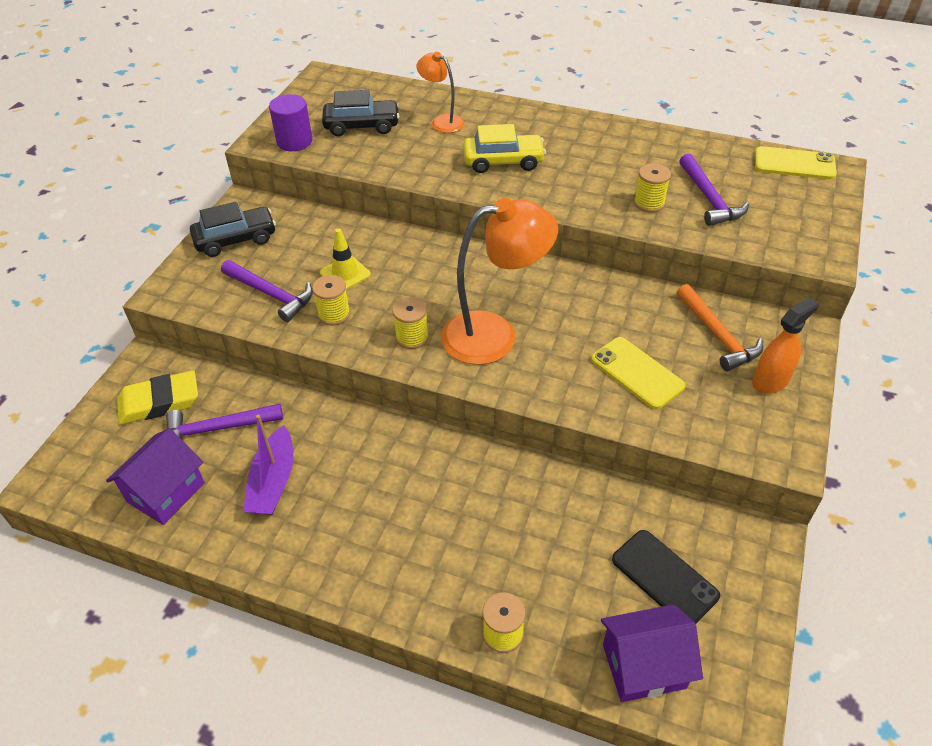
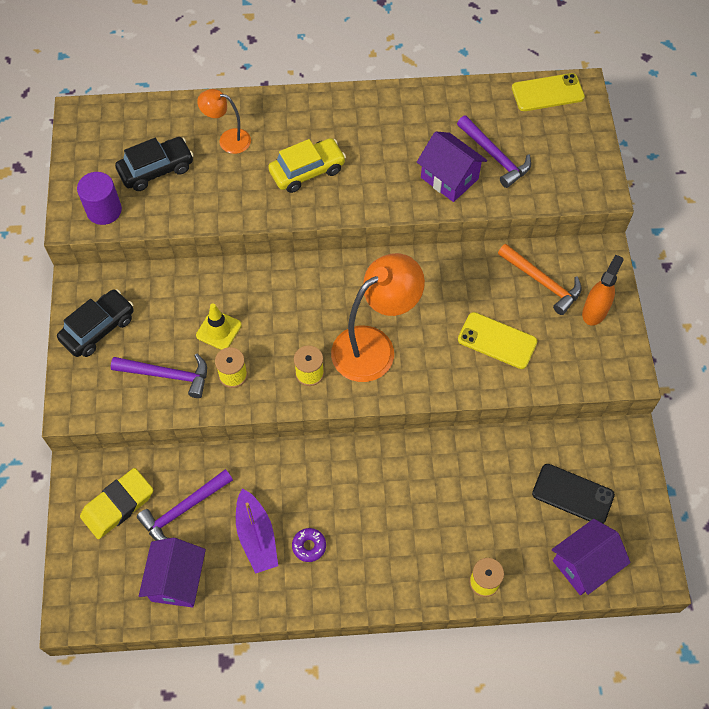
camera: 25 degrees left, 15 degrees up
yellow spool [634,163,671,213] -> purple house [417,131,487,202]
none -> purple donut [292,528,326,562]

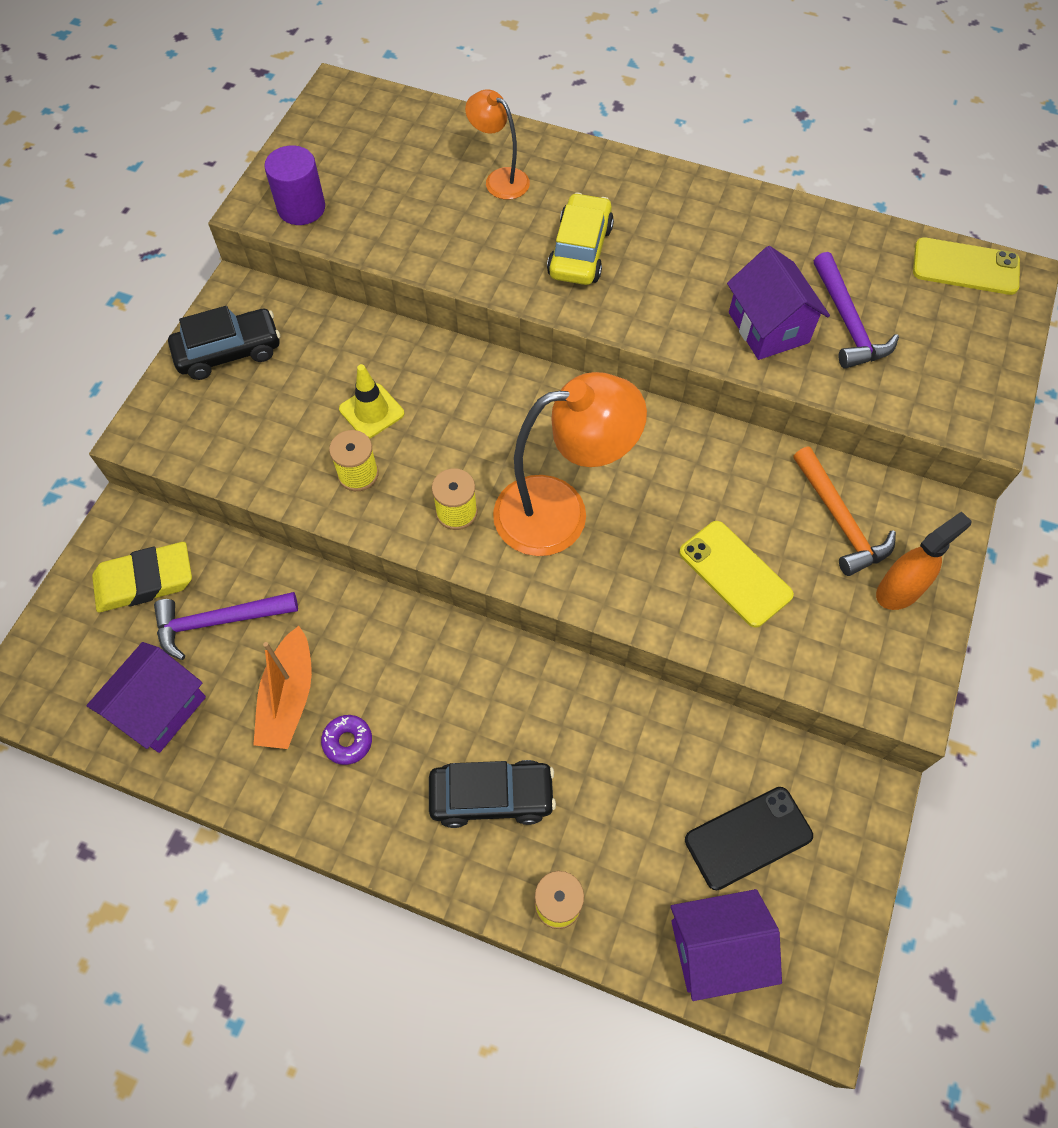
camera: 25 degrees right, 0 degrees up
purple hammer [111,354,207,398] -> none
black car [115,137,194,191] -> black car moved to [429,760,556,828]
purple boat [236,488,278,574] -> orange boat [253,626,312,749]
yellow car [268,138,346,193] -> yellow car turned 75 degrees counterclockwise [547,193,614,285]
black phone [532,464,615,524] -> black phone turned 75 degrees counterclockwise [685,787,813,890]

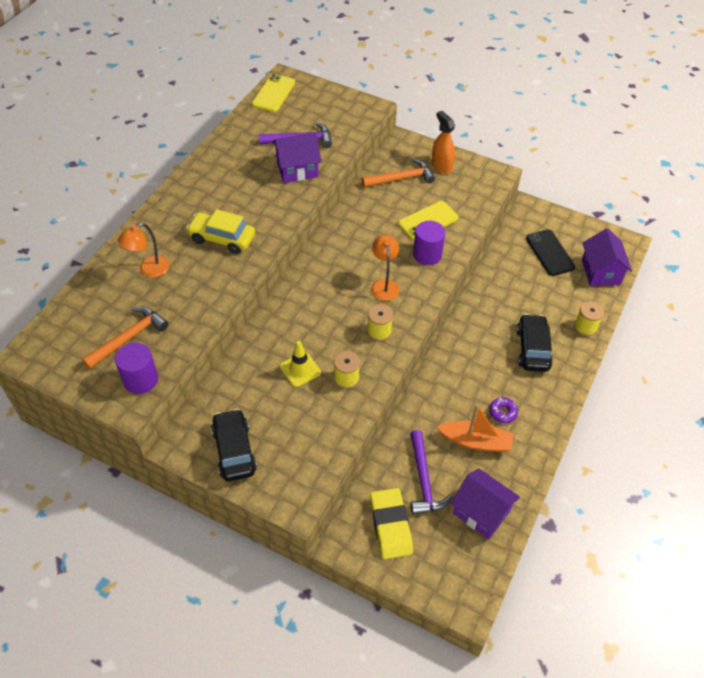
camera: 85 degrees left, 10 degrees down
orange lamp [493,372,647,556] -> orange lamp [371,235,399,301], size x0.53
none -> orange hammer [82,307,168,369]
none -> purple cylinder [413,221,445,265]

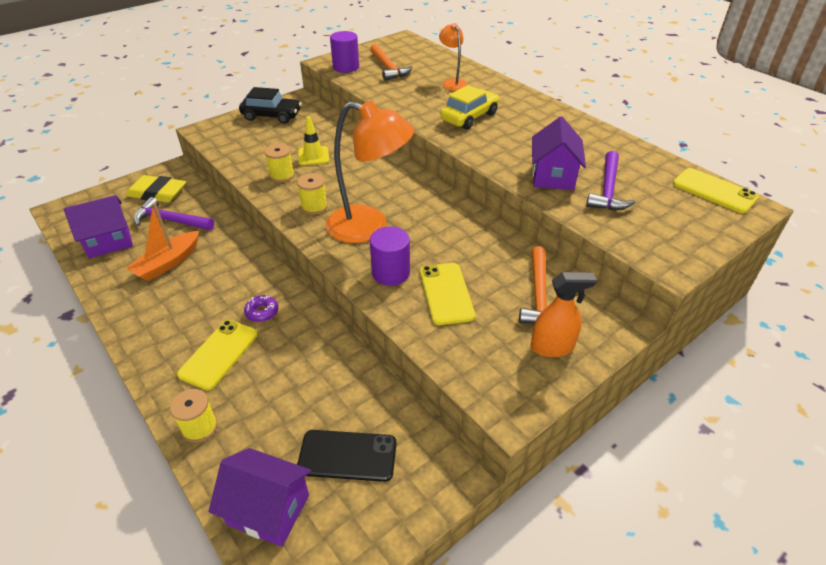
camera: 115 degrees right, 10 degrees down
orange lamp [371,235,399,301] -> orange lamp [326,101,414,243], size x1.87
purple donut [489,397,518,423] -> purple donut moved to [244,295,278,322]
black car [516,314,553,372] -> yellow phone [177,320,258,390]

